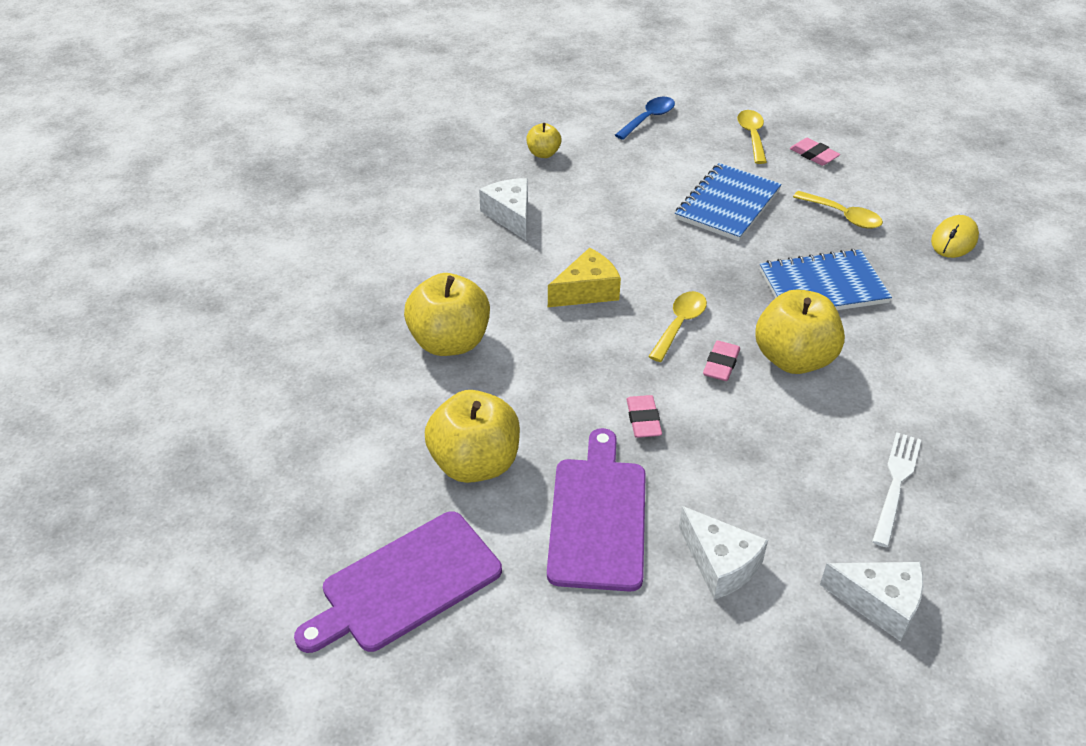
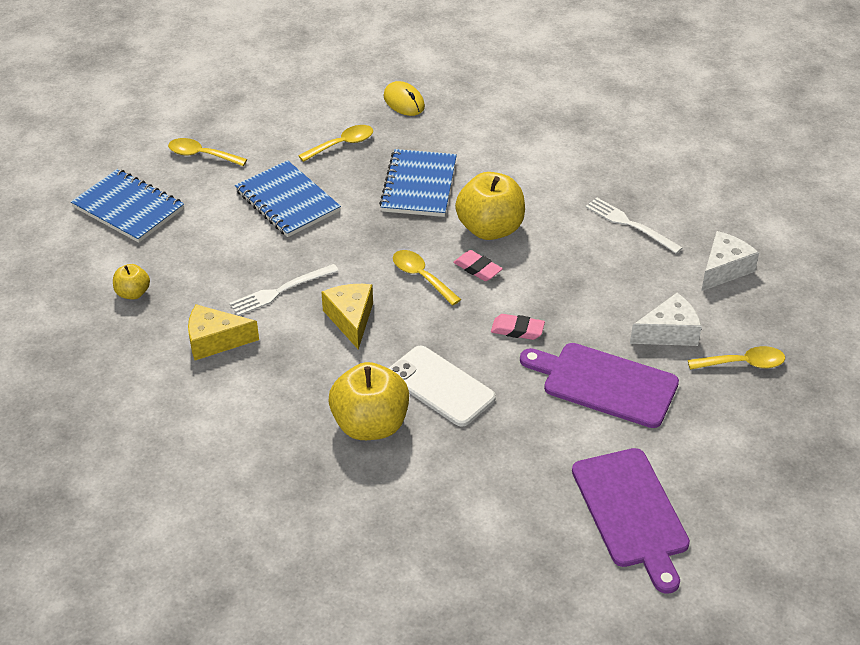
camera: 70 degrees left, 0 degrees up
yellow apple [425,390,520,483] -> none
white cheese [479,178,528,240] -> yellow cheese [188,304,259,360]
blue spoon [615,97,675,140] -> blue notebook [71,169,184,243]
pink eraser [790,138,840,166] -> none
none -> white fork [229,264,339,316]
none -> white phone [388,346,496,427]
none -> yellow spoon [688,346,785,370]

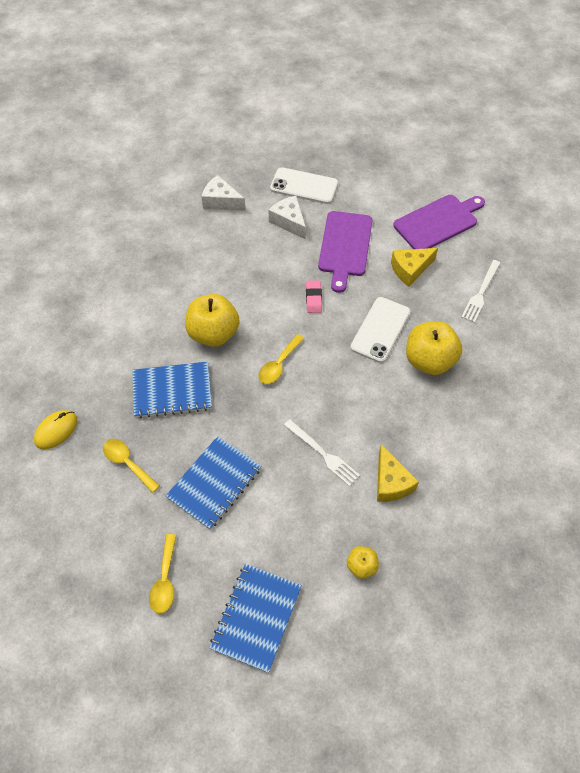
camera: 105 degrees left, 15 degrees up
yellow cheese [321,284,373,350] -> yellow cheese moved to [391,248,438,286]
pink eraser [453,250,503,281] -> none
white fork [586,198,682,254] -> white fork moved to [461,260,501,323]
yellow spoon [688,346,785,370] -> white phone [270,167,338,204]

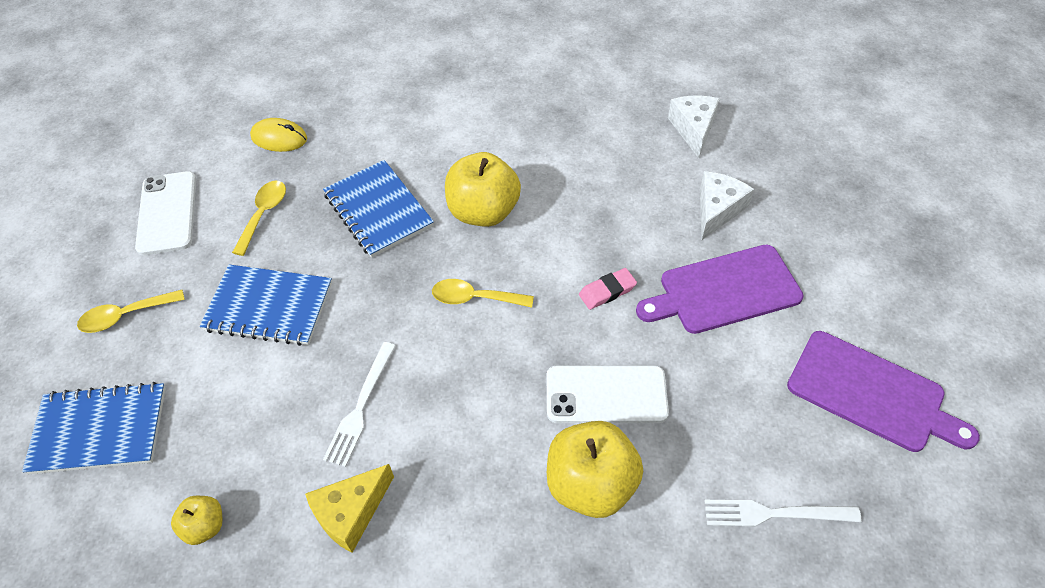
camera: 65 degrees right, 5 degrees down
white phone [270,167,338,204] -> white phone moved to [135,171,196,255]
yellow cheese [391,248,438,286] -> none

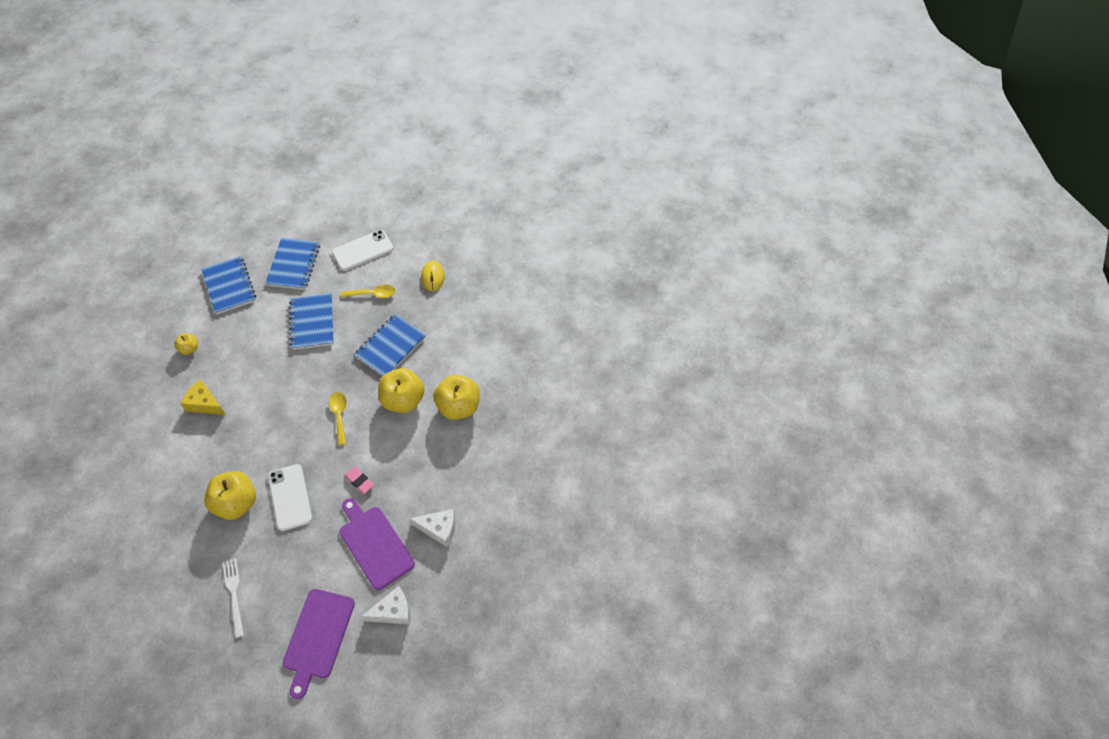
camera: 70 degrees right, 5 degrees up
yellow spoon [77,290,185,333] -> blue notebook [265,238,320,290]
white fork [323,342,396,467] -> none
white cheese [668,95,720,158] -> white cheese moved to [361,586,411,625]
none -> yellow apple [433,375,480,420]

